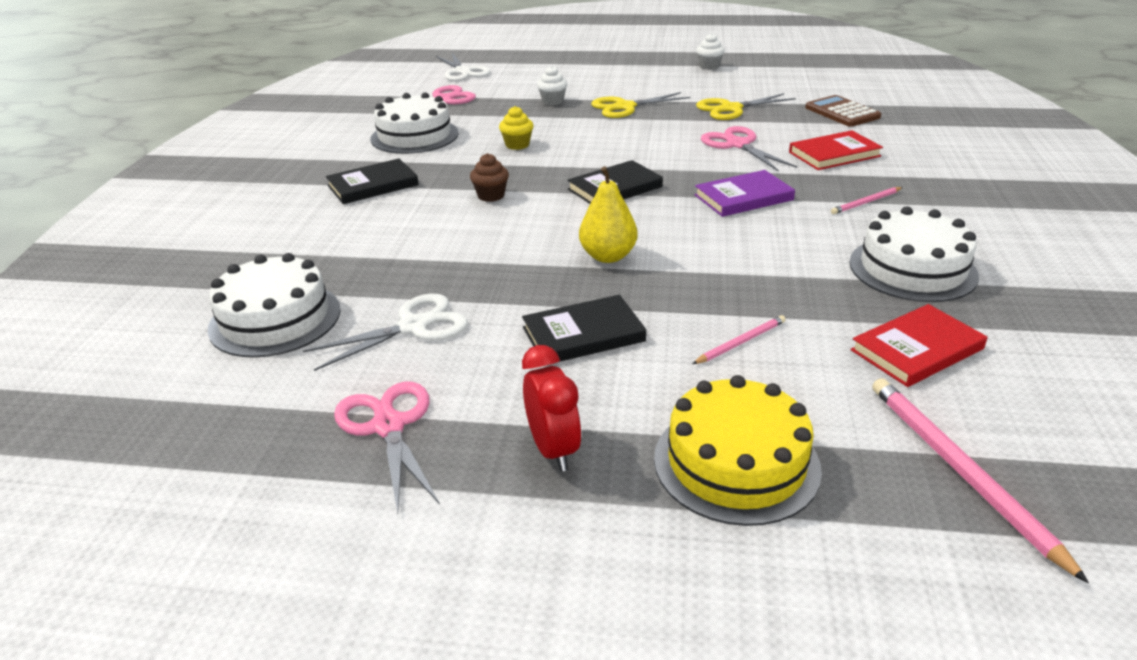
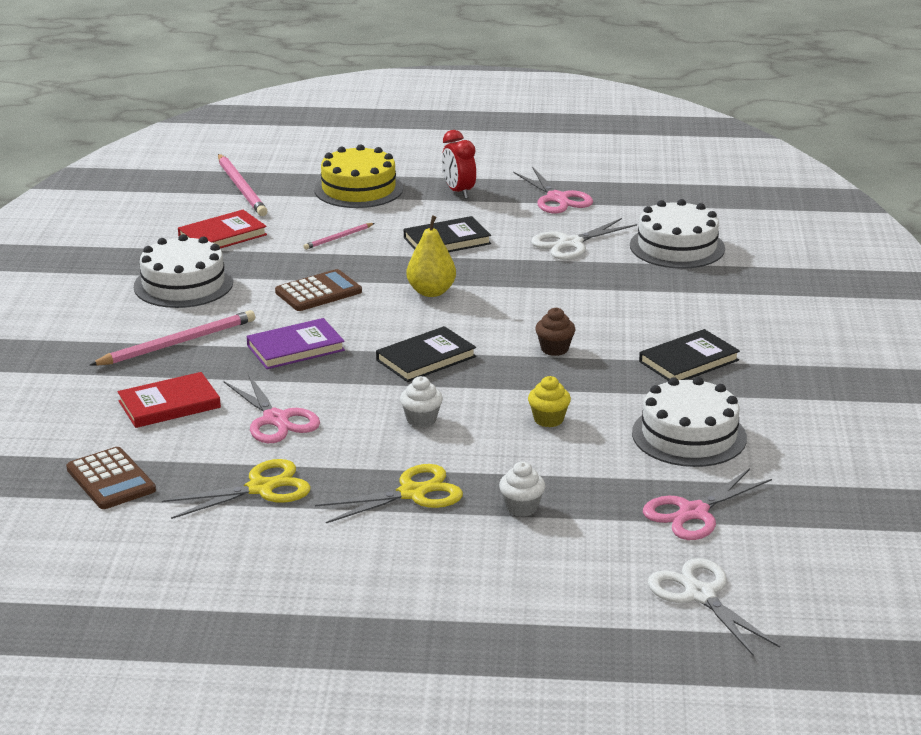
camera: 175 degrees right, 5 degrees down
white cupcake [696,33,725,70] -> white cupcake moved to [400,376,443,428]
pink pencil [831,187,903,214] -> pink pencil [90,310,255,366], size x1.87
none -> brown calculator [275,269,362,311]

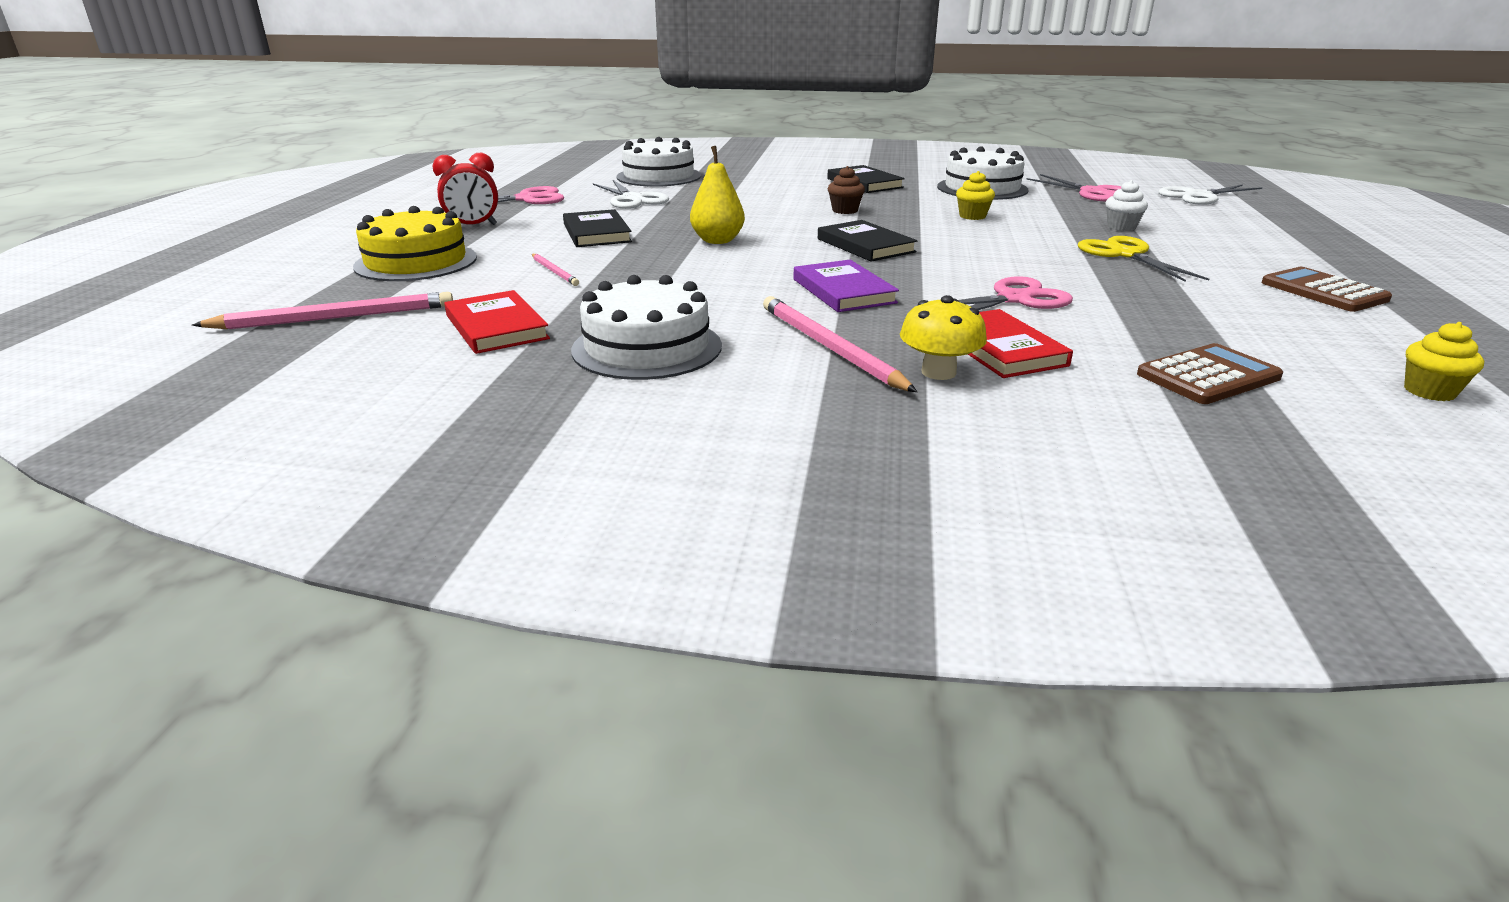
camera: 85 degrees left, 0 degrees up
yellow scissors [162,459,311,519] -> none
brown calculator [275,269,362,311] -> brown calculator moved to [1262,267,1392,312]
white cupcake [400,376,443,428] -> none
none -> yellow mushroom [900,295,987,380]
none -> yellow cupcake [1404,322,1484,401]

